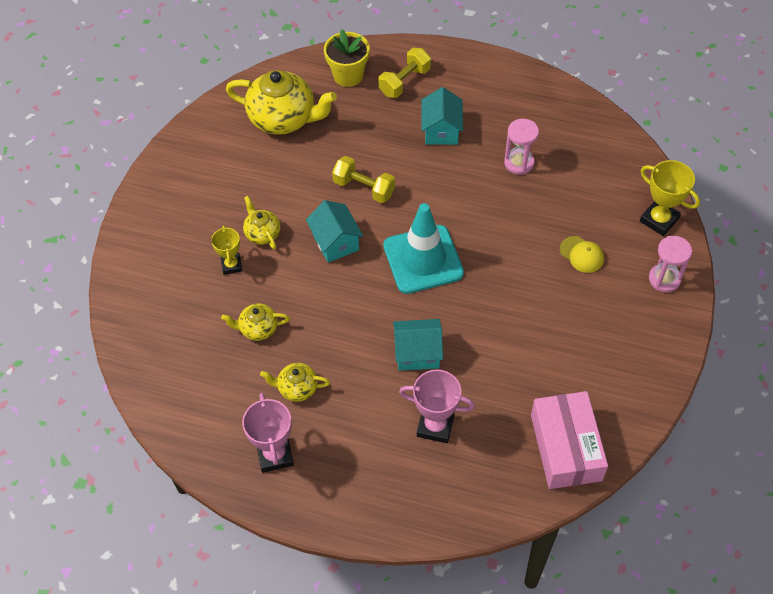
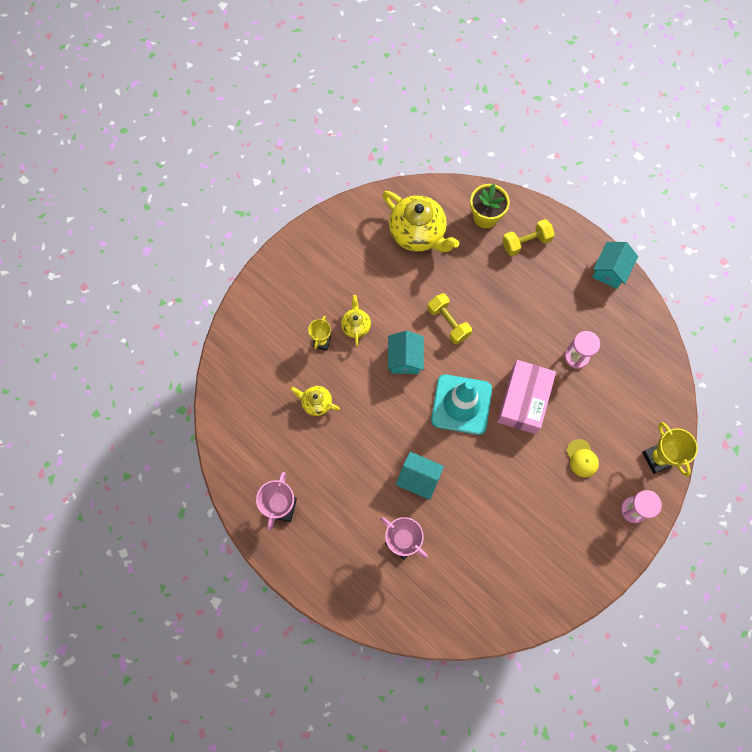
camera: 25 degrees right, 15 degrees up
yellow teapot [260,363,330,402] -> none
turquoise house [421,87,463,145] -> turquoise house moved to [592,242,638,289]
pink box [531,391,608,489] -> pink box moved to [497,360,556,434]

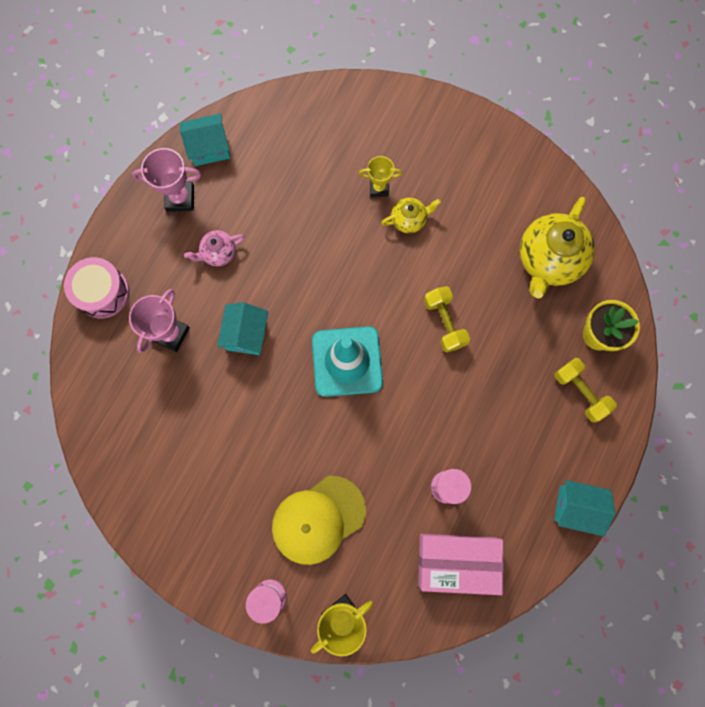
camera: 75 degrees right, 5 degrees up
yellow teapot [290,386,340,416] -> none
turquoise house [388,331,424,374] -> turquoise house moved to [180,113,230,166]
yellow dumbbell [428,293,472,344] -> yellow dumbbell turned 60 degrees counterclockwise [424,286,470,352]
pink box [497,360,556,434] -> pink box moved to [418,534,504,595]
yellow cap [566,439,599,477] -> yellow cap [272,476,366,565], size x2.03
none -> pink drum [64,257,129,318]
none -> pink teapot [184,230,245,266]

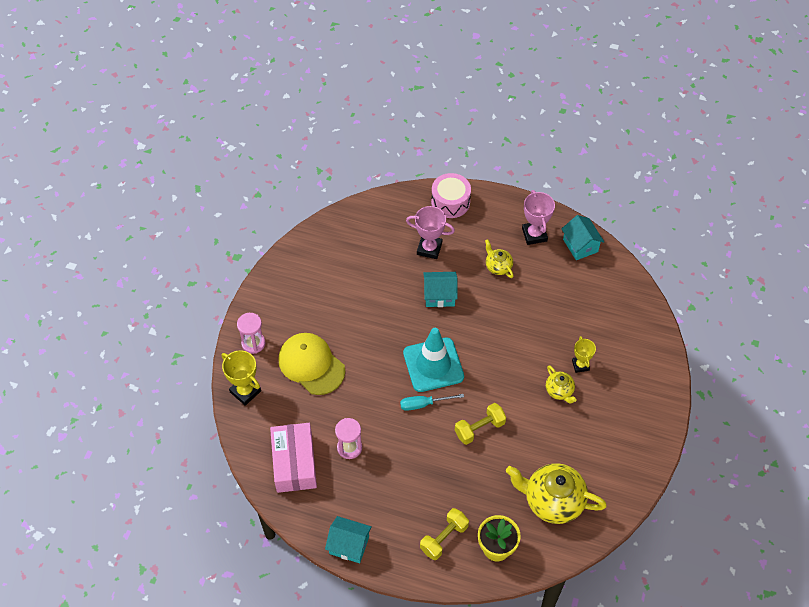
camera: 80 degrees right, 20 degrees down
pink teapot [184,230,245,266] -> yellow teapot [485,239,513,278]
turquoise house [554,480,616,536] -> turquoise house turned 75 degrees counterclockwise [325,516,372,563]
none -> turquoise screwdriver [400,394,464,411]

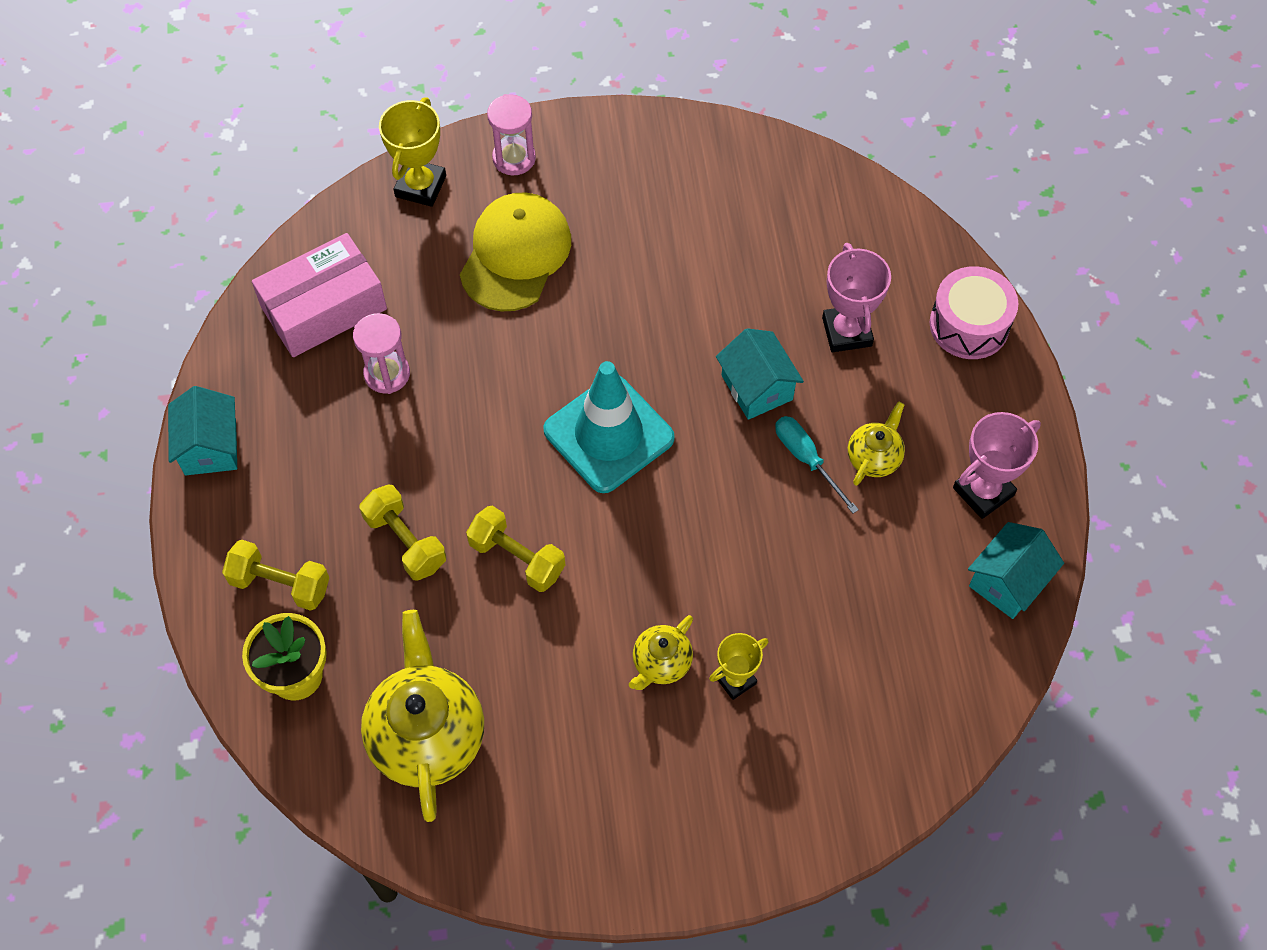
camera: 65 degrees right, 5 degrees up
turquoise screwdriver [400,394,464,411] -> turquoise screwdriver moved to [775,416,859,513]
none -> yellow dumbbell [359,485,446,581]

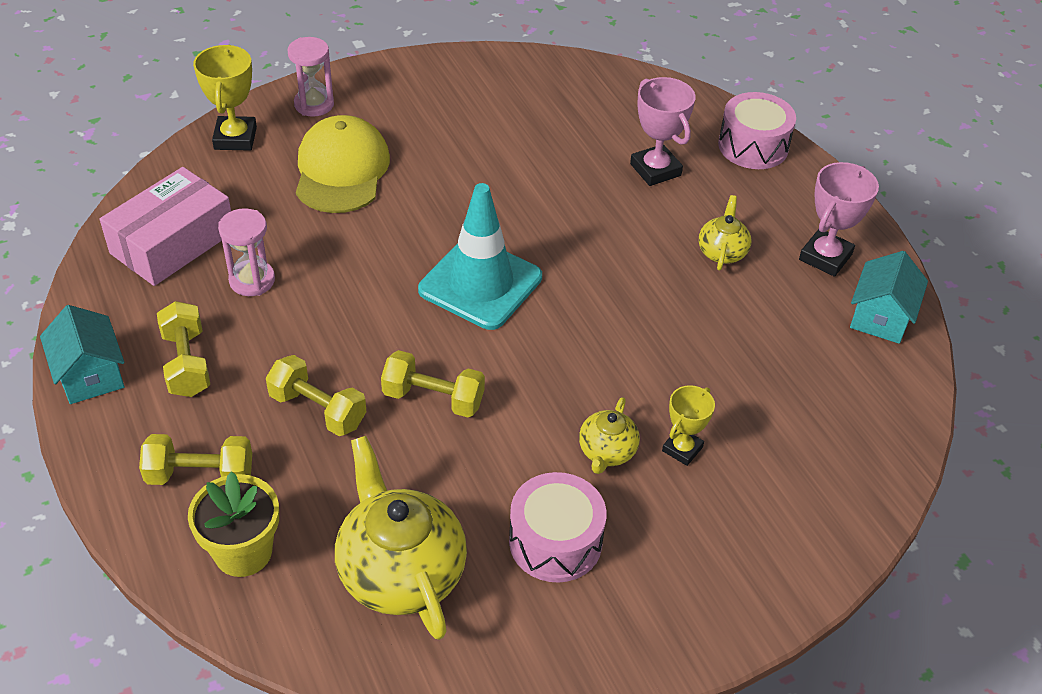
camera: 20 degrees left, 15 degrees down
turquoise house [716,328,804,420] -> none
turquoise screwdriver [775,416,859,513] -> none
none -> yellow dumbbell [157,301,210,397]
none -> pink drum [509,472,606,583]

